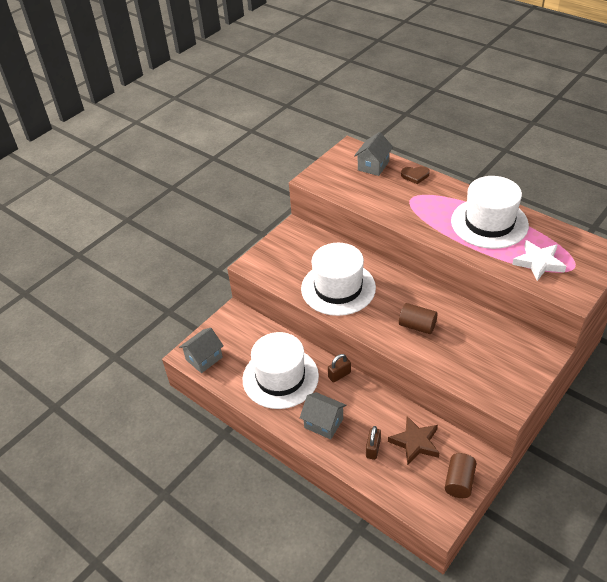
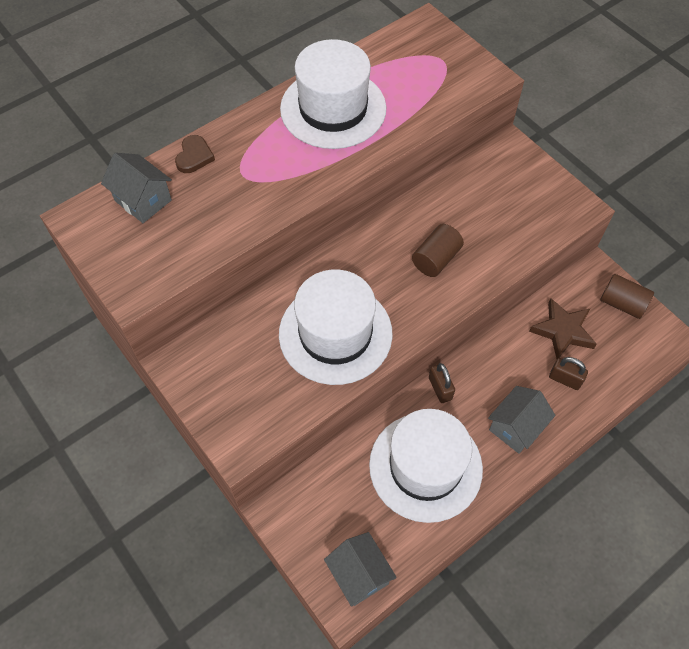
camera: 80 degrees left, 15 degrees up
white star [512,240,566,281] -> none

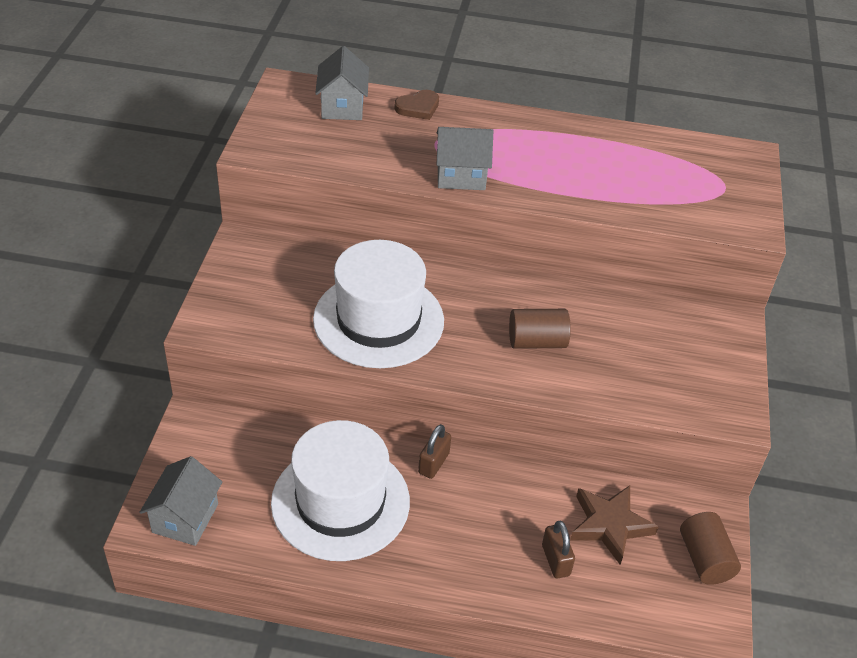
camera: 45 degrees right, 15 degrees down
white hat [280,39,386,149] -> none
grey house [488,386,555,454] -> grey house moved to [436,127,493,190]

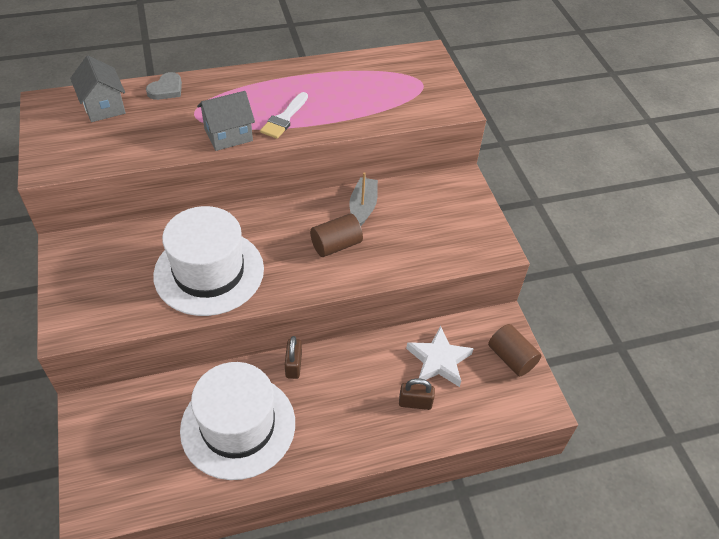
camera: 25 degrees left, 5 degrees up
grey house [139,456,222,546] -> none
brown heart [394,90,439,120] -> grey heart [146,72,182,100]
brown padlock [542,521,575,578] -> brown padlock turned 45 degrees counterclockwise [399,379,435,410]
brown star [570,486,659,565] -> white star [406,326,474,387]
none -> white brush [260,92,308,139]
none -> grey boat [349,172,378,226]

